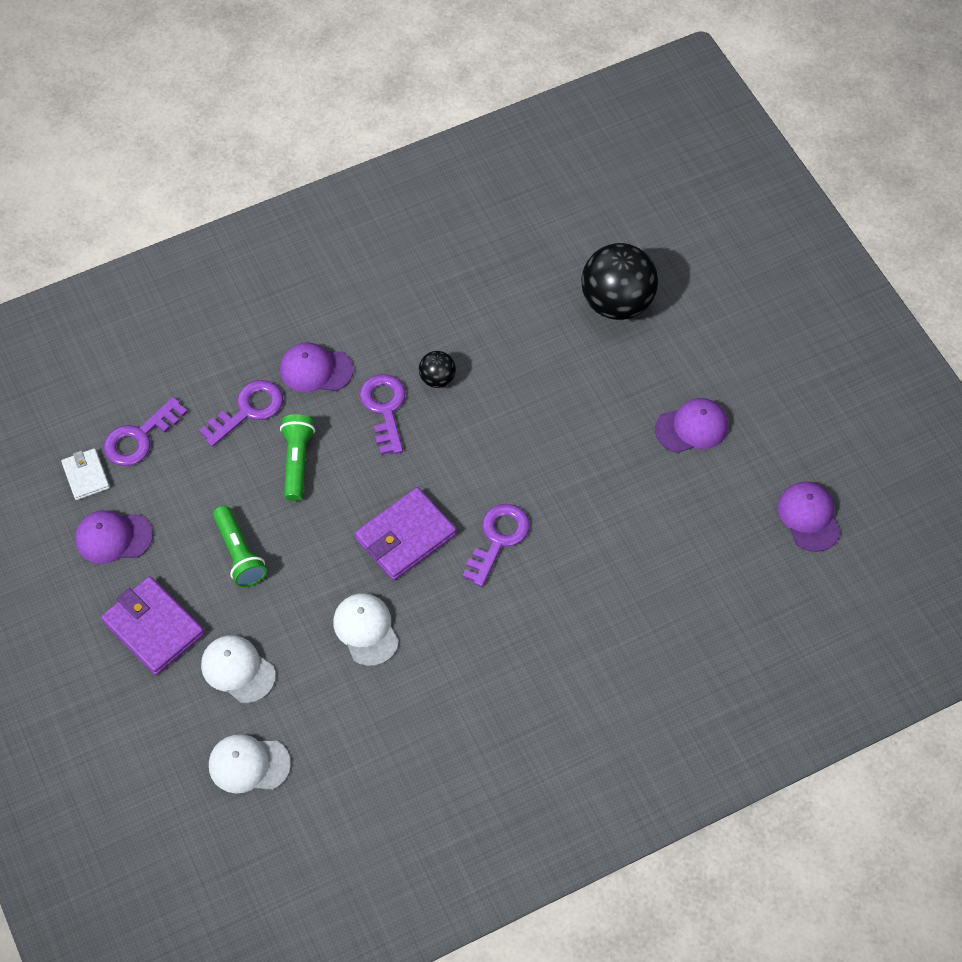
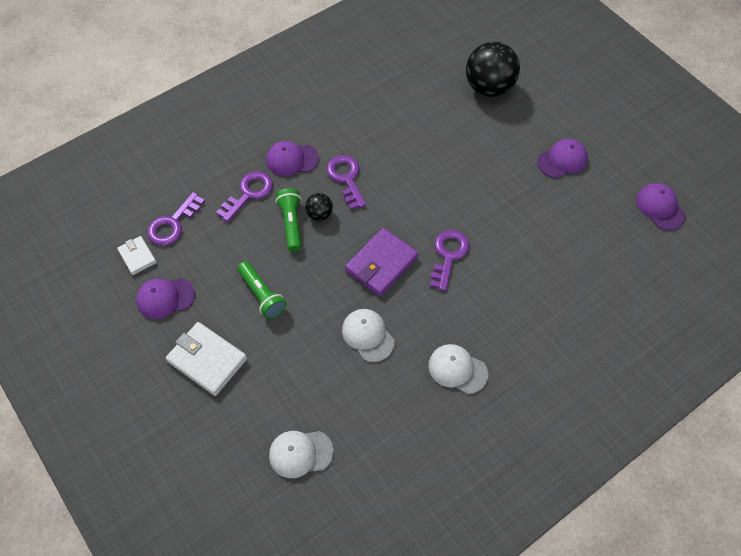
camera: 10 degrees left, 0 degrees up
purple wallet [101,576,205,675] -> white wallet [166,322,247,396]
white cap [201,635,276,703] -> white cap moved to [428,344,488,394]
black ball [419,351,456,388] -> black ball moved to [305,193,333,221]

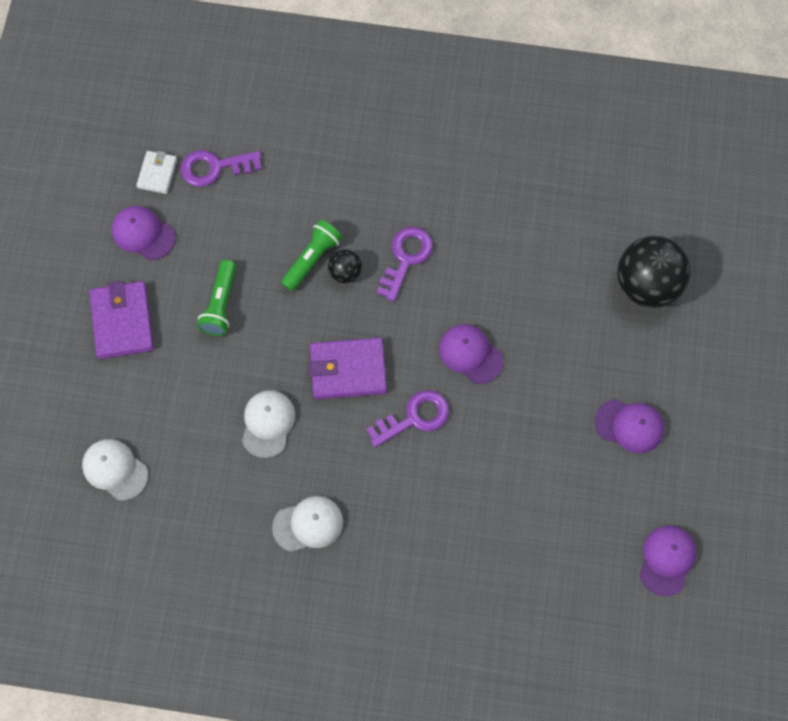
camera: 45 degrees right, 10 degrees up
white wallet [166,322,247,396] -> purple wallet [89,281,154,359]
purple key [216,171,273,222] -> none
purple cap [266,141,319,176] -> purple cap moved to [439,324,503,384]
white cap [428,344,488,394] -> white cap turned 90 degrees clockwise [272,496,343,552]

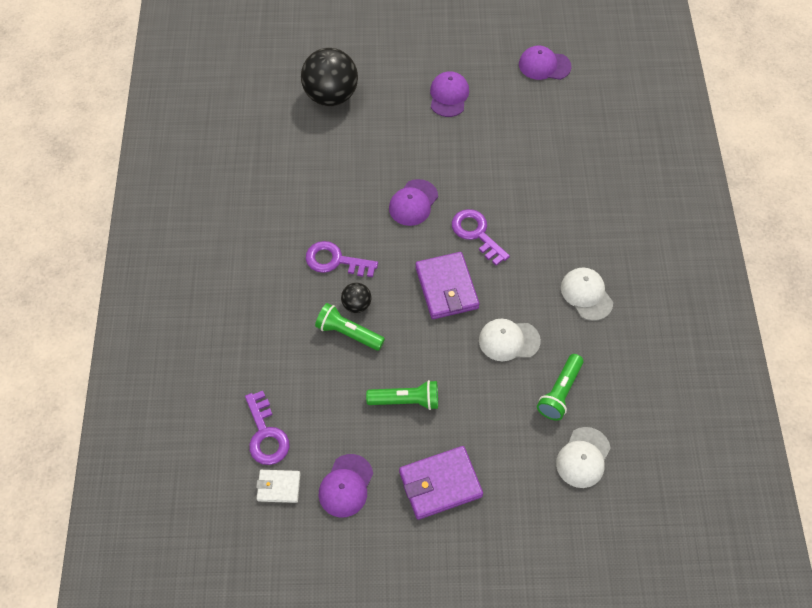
camera: 100 degrees left, 10 degrees down
none -> green flashlight [537,354,583,421]

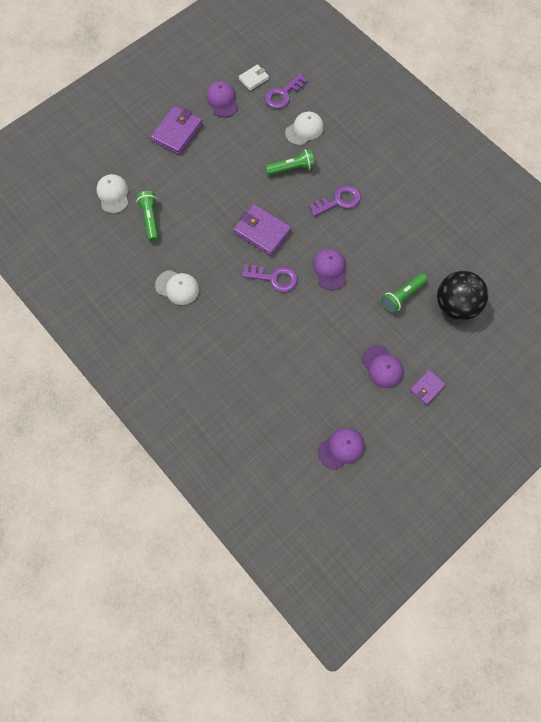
camera: 140 degrees right, 10 degrees up
purple key [245,391,289,465] -> purple key turned 75 degrees counterclockwise [265,73,308,109]
black ball [341,283,371,313] -> none
green flashlight [366,380,438,410] -> green flashlight moved to [381,273,428,313]
white cap [479,319,541,361] -> white cap moved to [285,112,324,146]
none -> purple wallet [410,370,446,405]

